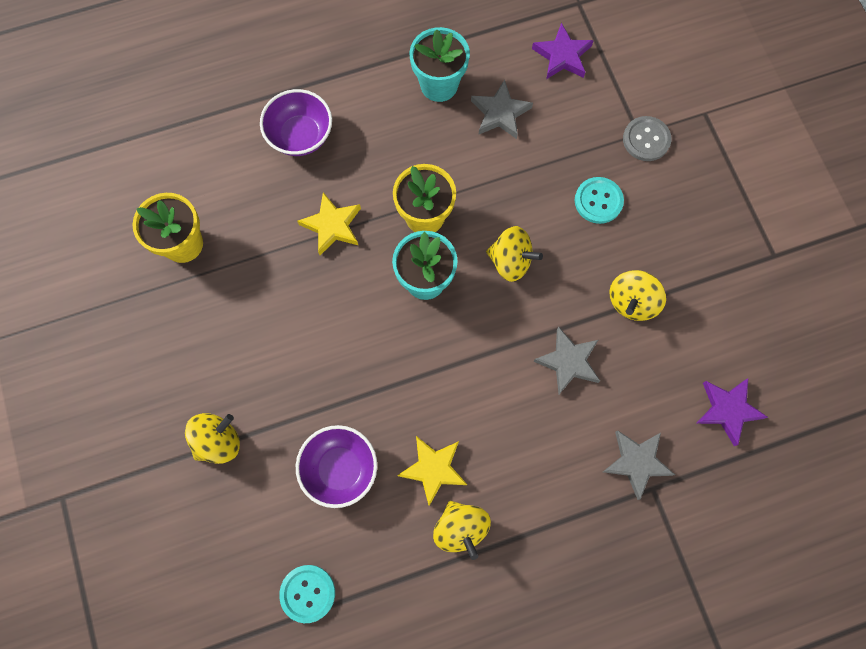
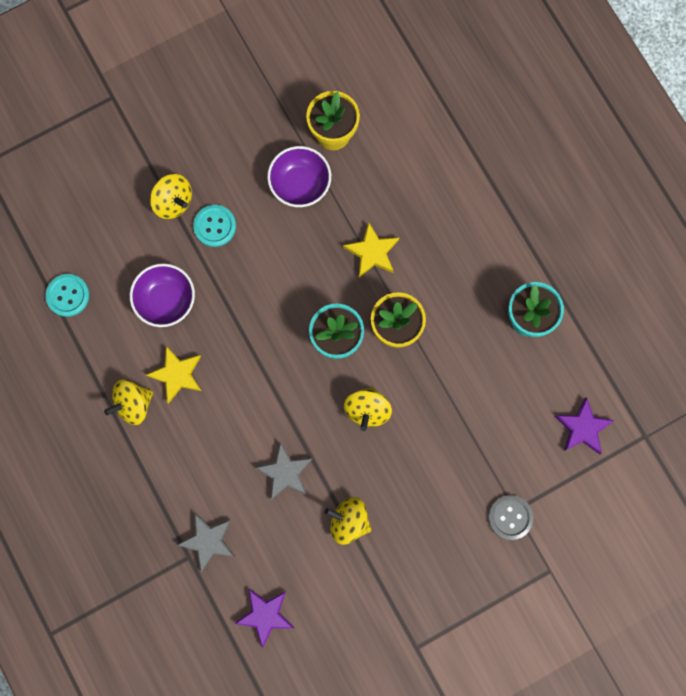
camera: 80 degrees right, 5 degrees up
purple bowl [260,89,332,156] -> purple bowl moved to [267,146,331,207]
grey star [471,80,533,139] -> none
turquoise button [575,177,624,224] -> turquoise button moved to [193,205,236,247]

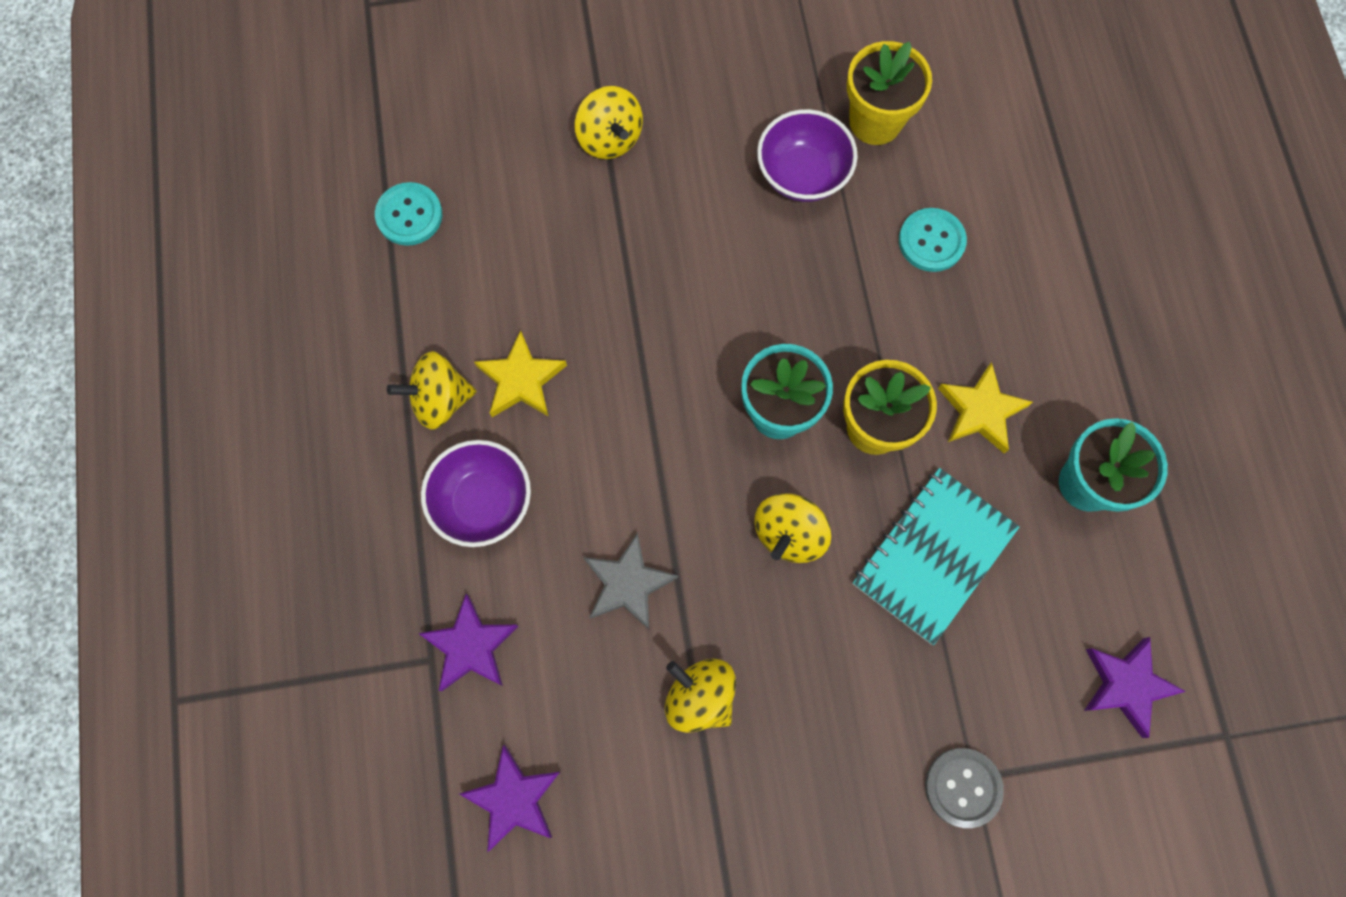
camera: 20 degrees right, 5 degrees down
purple bowl [130,263,195,327] -> purple bowl moved to [421,440,531,547]
grey star [177,513,235,572] -> purple star [418,594,518,691]
turquoise button [193,205,236,247] -> turquoise button moved to [899,208,967,272]
yellow star [343,222,399,277] -> yellow star moved to [938,362,1033,454]
none -> turquoise notebook [853,468,1019,645]

